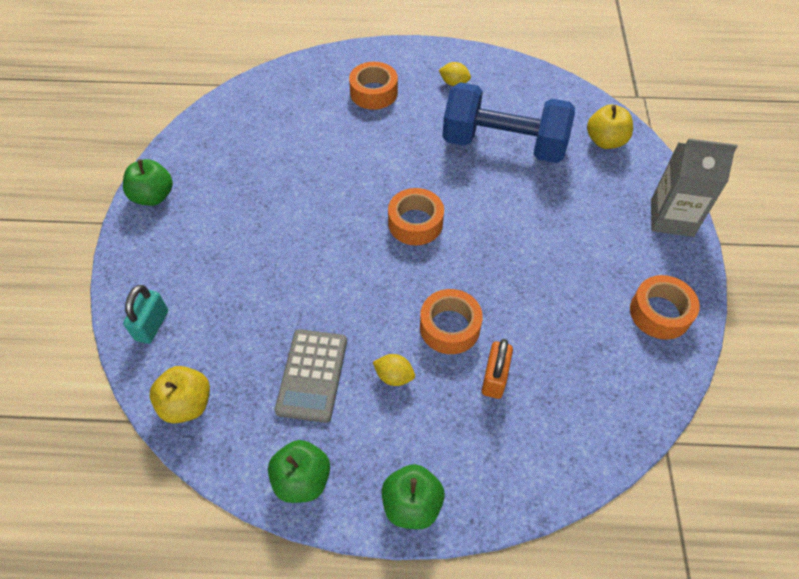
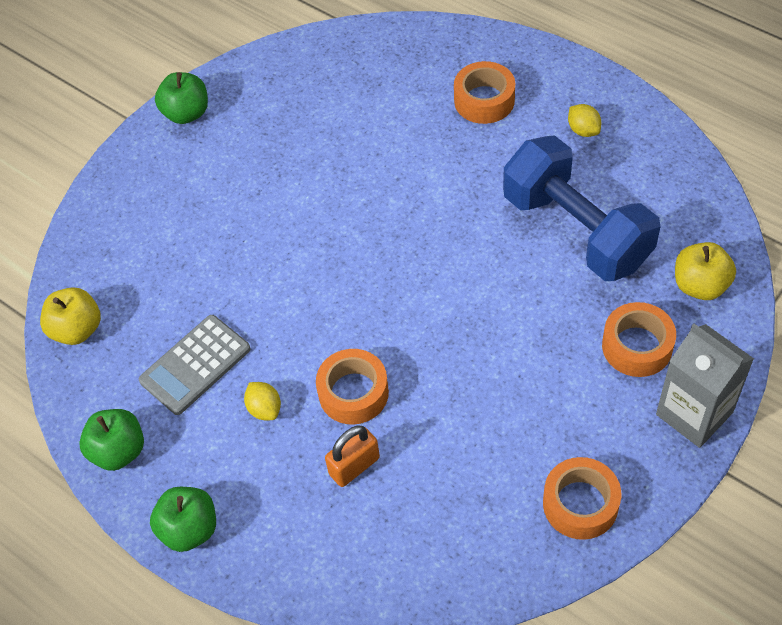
camera: 40 degrees right, 0 degrees up
turquoise padlock [123,285,168,344] -> none
orange tape [388,188,444,245] -> orange tape moved to [602,302,676,377]

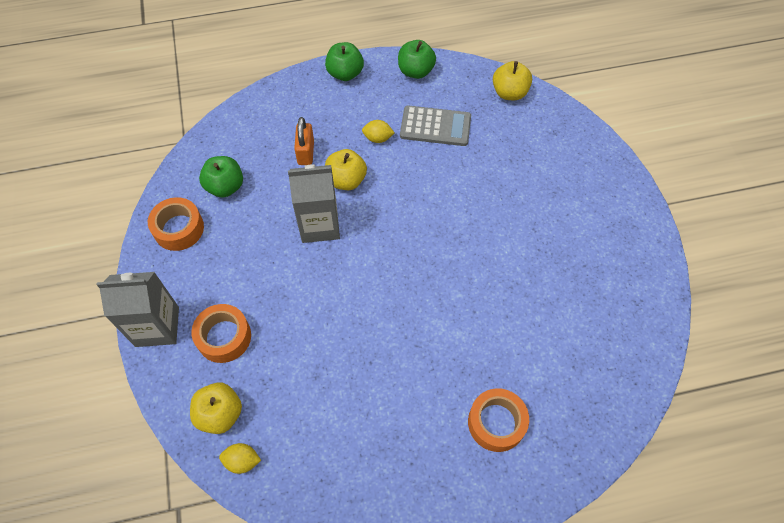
camera: 125 degrees right, 5 degrees up
grey calculator [139,315,251,415] -> grey calculator turned 105 degrees clockwise [400,105,471,146]
green apple [155,72,208,124] -> green apple moved to [199,156,243,198]
orange tape [316,349,389,425] -> yellow apple [325,149,367,190]
blue dumbbell [503,135,660,281] -> none
yellow lemon [568,104,601,137] -> yellow lemon moved to [219,443,261,474]
none -> grey carton [288,164,340,243]

